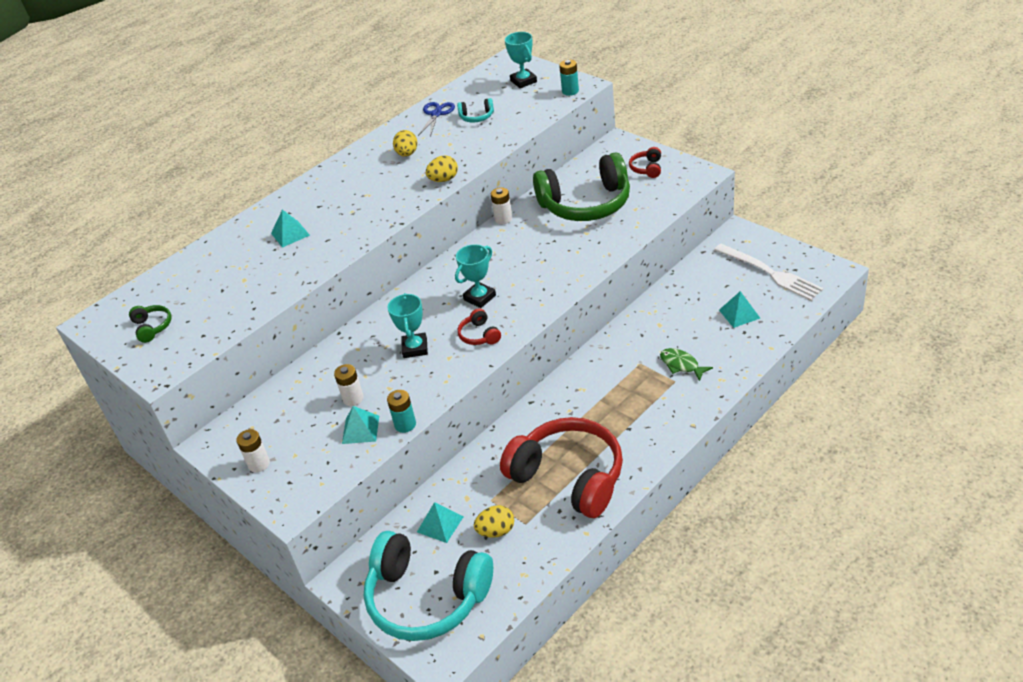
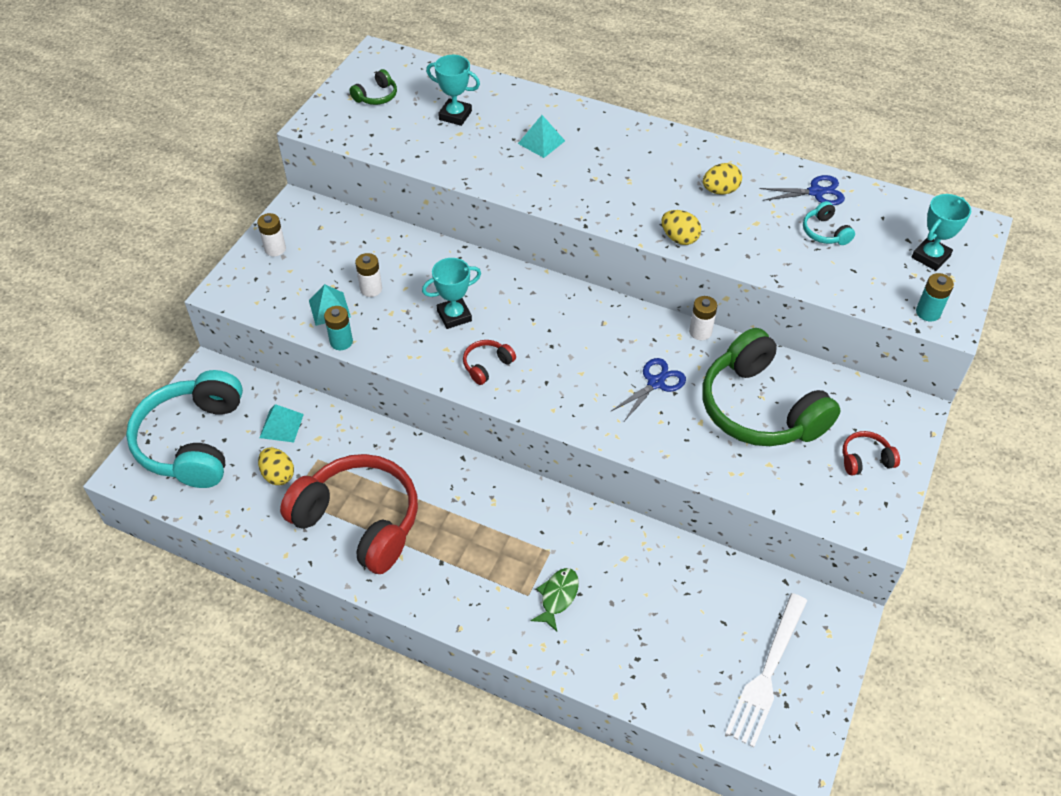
camera: 65 degrees right, 10 degrees up
turquoise trophy [455,244,496,308] -> turquoise trophy moved to [426,55,480,126]
red headphones [500,417,623,518] -> red headphones turned 75 degrees counterclockwise [280,454,418,574]
turquoise pyramid [719,291,760,328] -> none
none -> blue scissors [611,358,686,421]

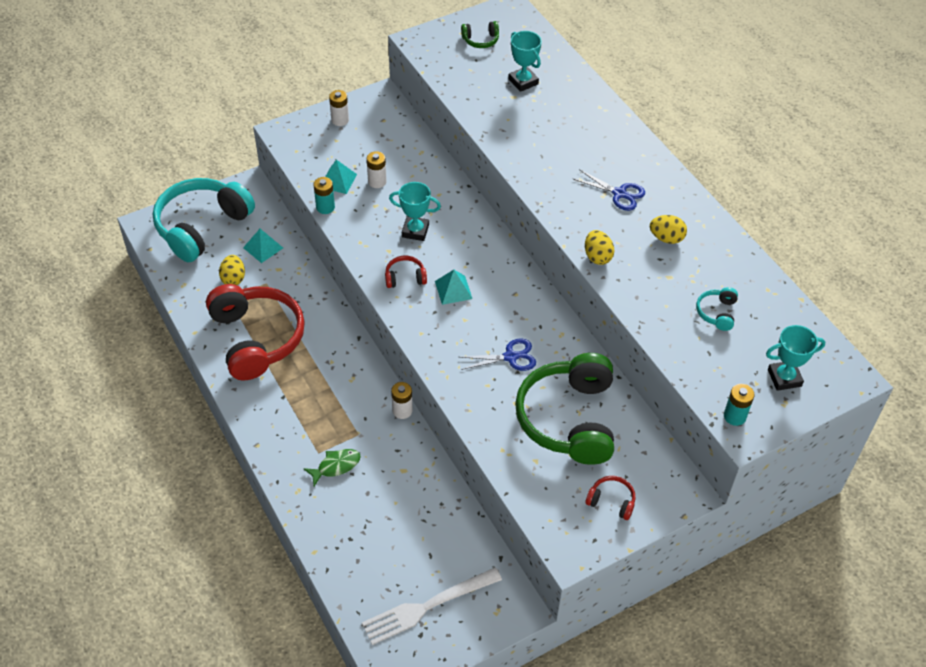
camera: 35 degrees right, 0 degrees up
turquoise pyramid [518,115,565,158] -> turquoise pyramid moved to [435,270,472,305]
white battery [689,296,717,340] -> white battery moved to [391,382,413,419]
blue scissors [759,175,845,205] -> blue scissors moved to [572,169,645,211]

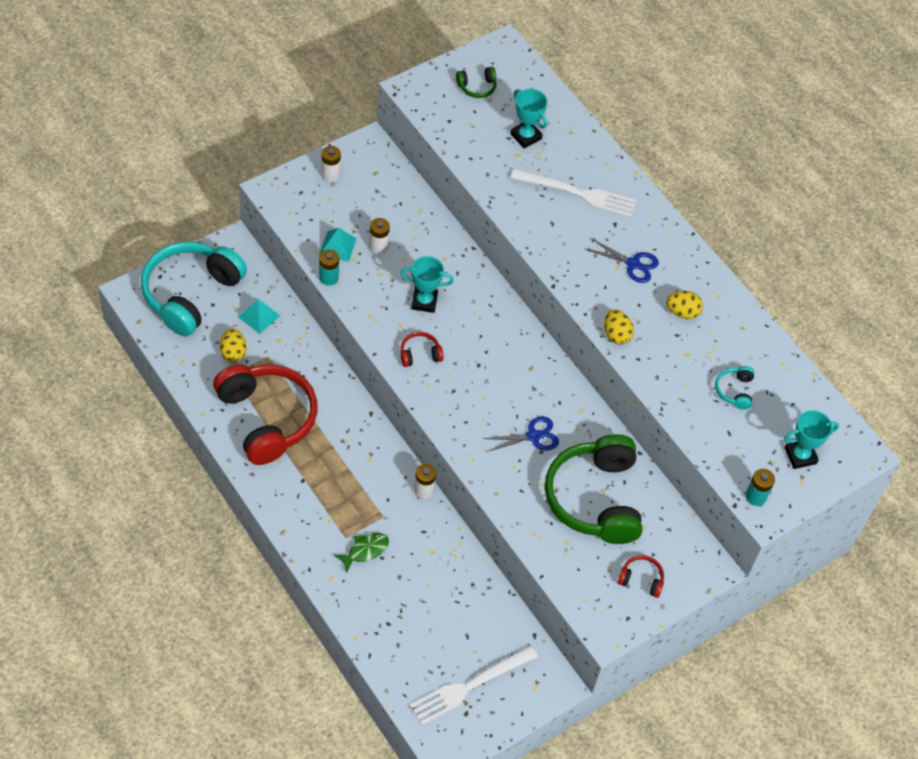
camera: 10 degrees left, 5 degrees up
turquoise pyramid [435,270,472,305] -> none
none -> white fork [511,168,637,218]

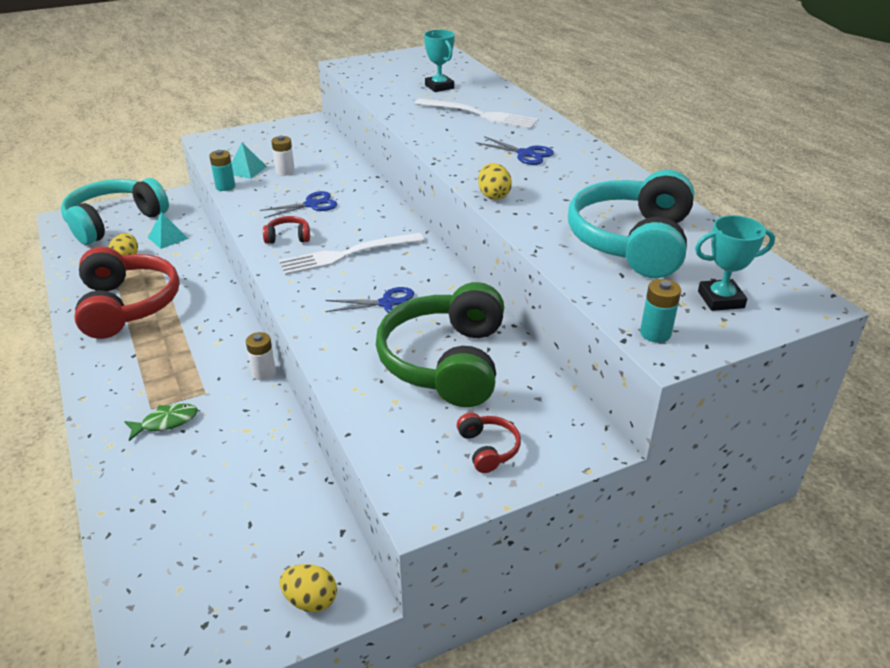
camera: 15 degrees right, 20 degrees down
white battery [321,146,341,182] -> none
turquoise trophy [400,256,454,313] -> blue scissors [260,191,338,218]
white fork [409,645,538,725] -> white fork moved to [279,233,424,275]
green headphones [456,67,497,98] -> none
red headphones [618,555,664,598] -> red headphones turned 45 degrees clockwise [457,413,521,473]
yellow egg [666,291,703,319] -> yellow egg moved to [280,564,337,612]
turquoise headphones [715,366,754,410] -> turquoise headphones [568,170,694,278], size x2.46

